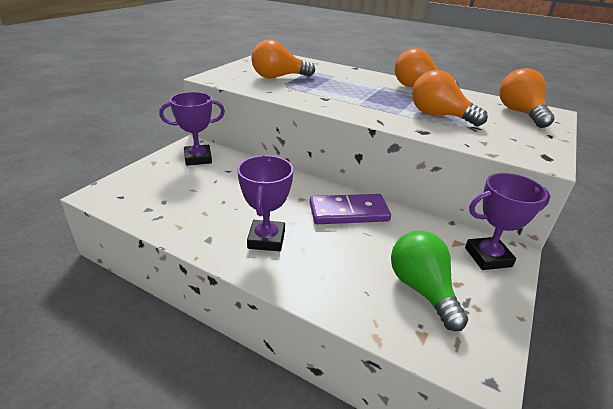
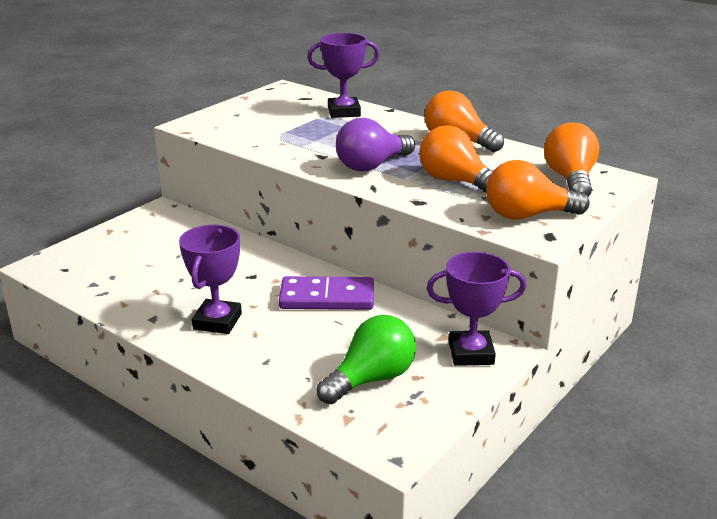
camera: 10 degrees right, 5 degrees down
purple trophy [159,92,225,166] -> purple trophy moved to [307,33,380,118]
orange light bulb [251,39,315,78] -> orange light bulb moved to [486,160,590,220]
green light bulb [391,231,468,331] -> green light bulb turned 60 degrees clockwise [317,315,416,404]
none -> purple light bulb [336,118,415,171]

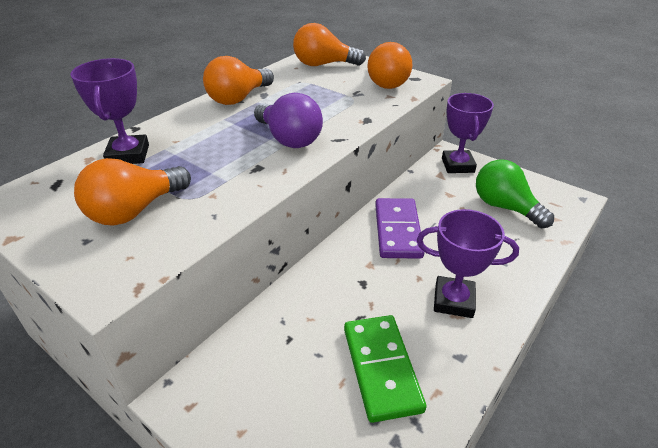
camera: 90 degrees left, 10 degrees up
orange light bulb [419,125,493,193] -> orange light bulb moved to [74,158,191,226]
none -> green domino [344,315,426,423]

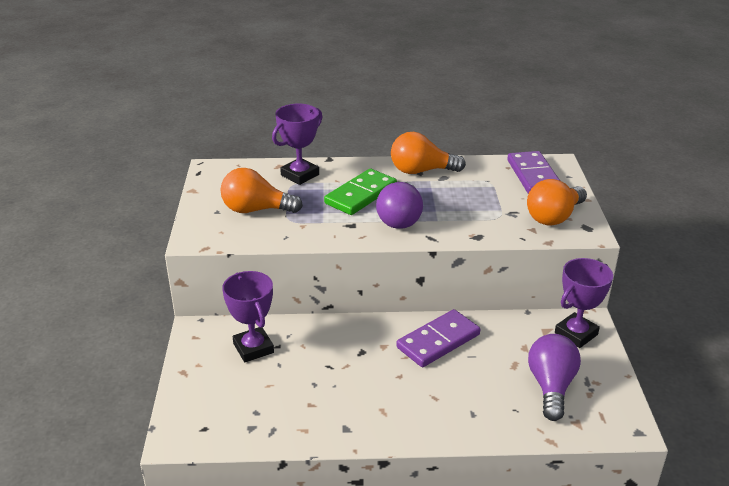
camera: 50 degrees right, 5 degrees down
orange light bulb [293,23,366,66] -> purple domino [507,151,560,194]
green domino [344,315,426,423] -> green domino moved to [324,169,397,215]
purple trophy [417,209,519,318] -> purple trophy moved to [222,271,274,362]
green light bulb [476,159,554,228] -> purple light bulb [528,334,581,421]

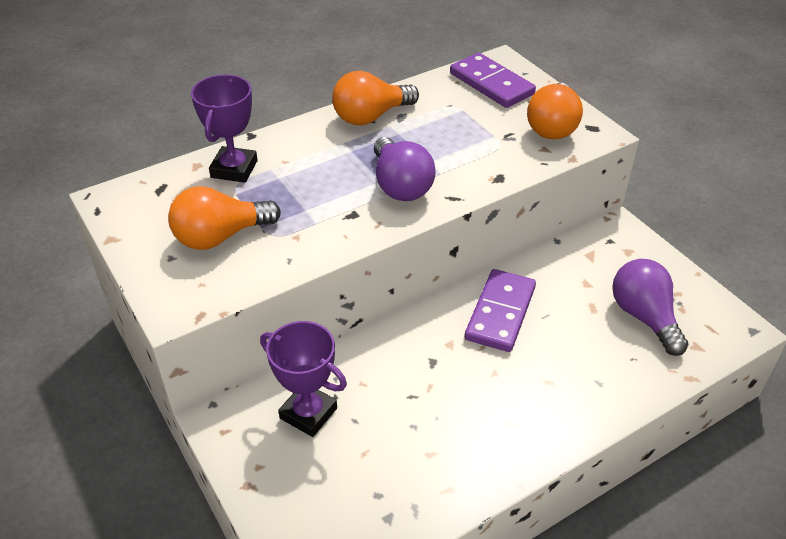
camera: 30 degrees left, 10 degrees up
green domino [324,169,397,215] -> none
purple trophy [555,258,613,348] -> none

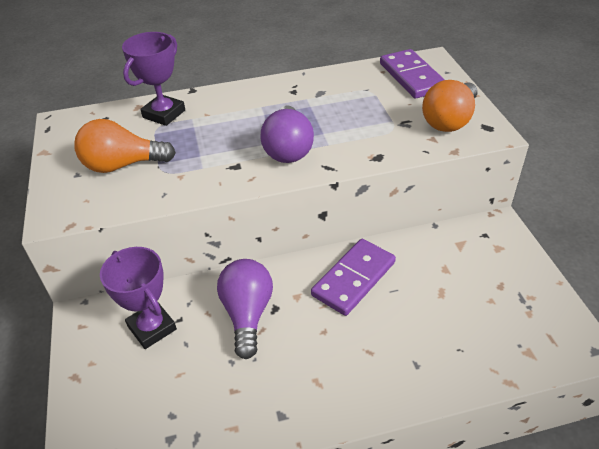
camera: 20 degrees right, 0 degrees up
orange light bulb [332,71,419,125] -> none
purple light bulb [612,259,689,356] -> purple light bulb moved to [217,259,273,359]

